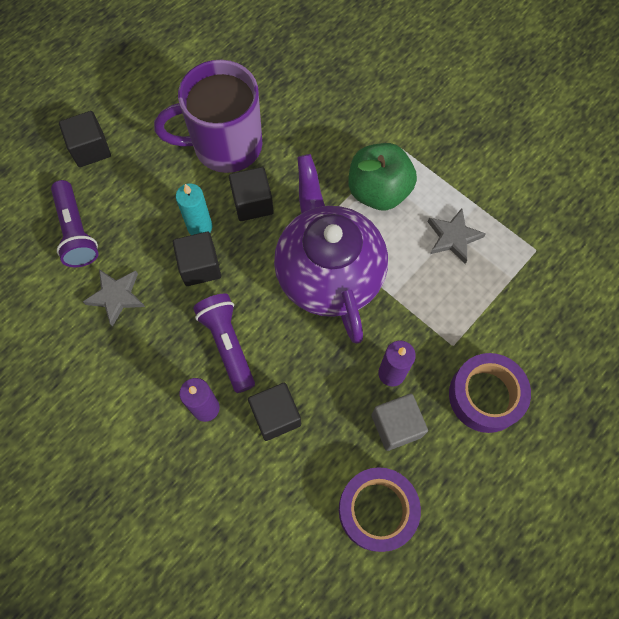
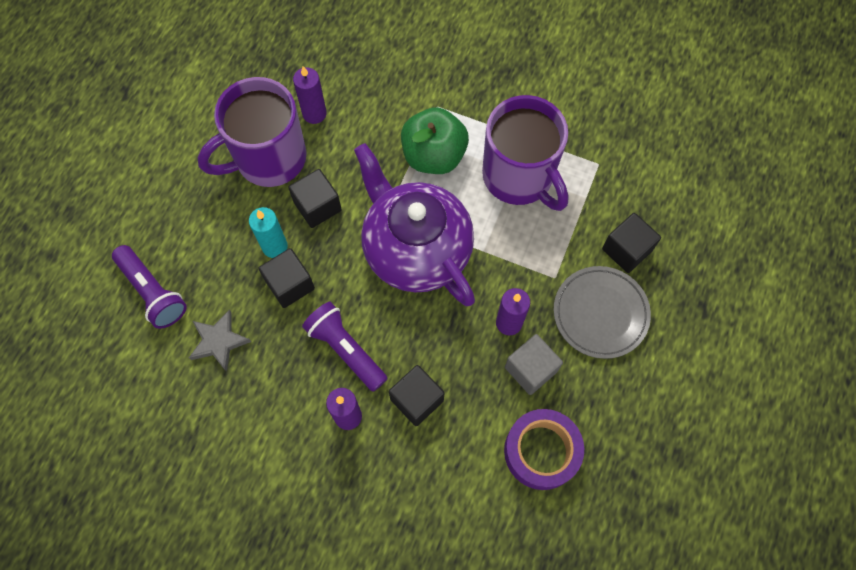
camera: 20 degrees left, 0 degrees up
black cube [59,111,111,167] -> black cube moved to [602,213,661,273]
grey star [428,208,486,264] -> purple mug [482,95,569,211]
purple tape [449,353,531,433] -> grey plate [554,266,651,359]
none -> purple candle [293,66,327,124]

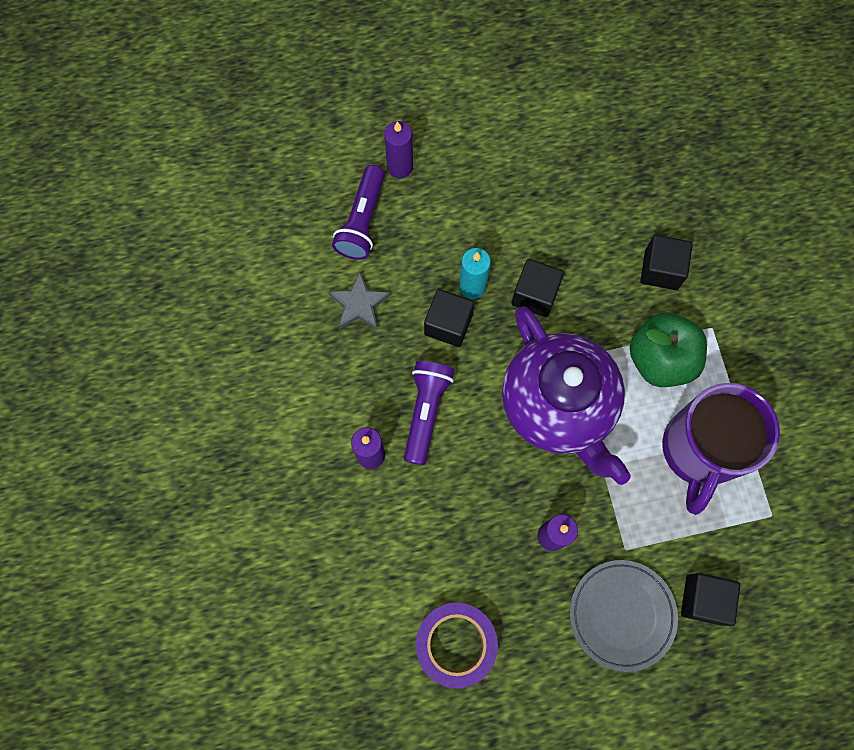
camera: 55 degrees right, 5 degrees up
purple mug [198,77,307,187] -> none
purple candle [293,66,327,124] -> purple candle moved to [384,121,413,179]
purple teapot [354,143,475,306] -> purple teapot turned 135 degrees clockwise [502,306,631,485]
black cube [389,365,444,426] -> black cube moved to [640,235,693,290]
grey cube [505,334,563,395] -> none

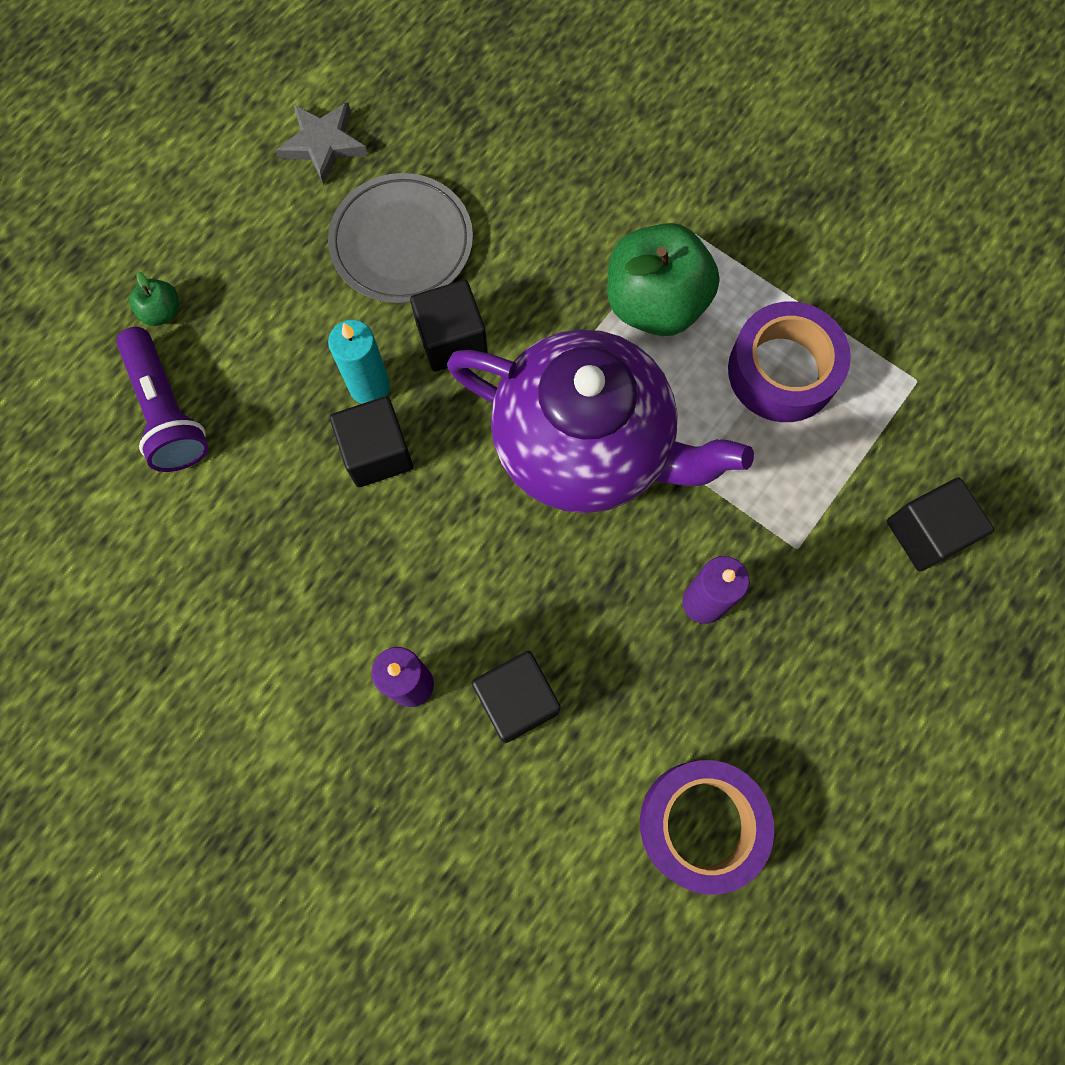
camera: 40 degrees left, 0 degrees up
grey star [328,271,391,330] -> grey star moved to [276,102,368,185]
purple candle [384,121,413,179] -> green apple [129,271,179,326]
purple flashlight [404,361,454,465] -> none
grey plate [570,560,678,672] -> grey plate moved to [328,173,473,303]
black cube [640,235,693,290] -> black cube moved to [472,651,561,743]
purple mug [662,383,780,515] -> purple tape [728,302,851,422]

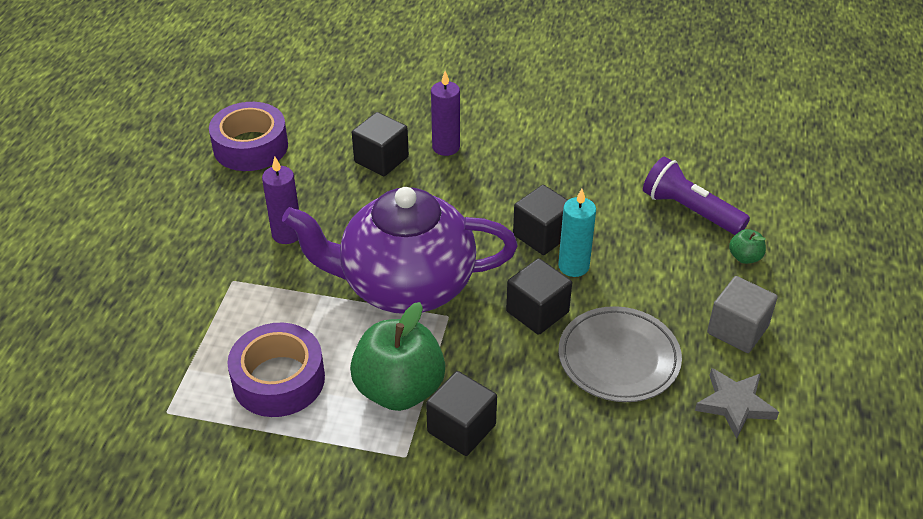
camera: 155 degrees right, 30 degrees down
black cube [887,477,994,571] -> black cube moved to [426,371,497,456]
none -> grey cube [707,276,778,353]

